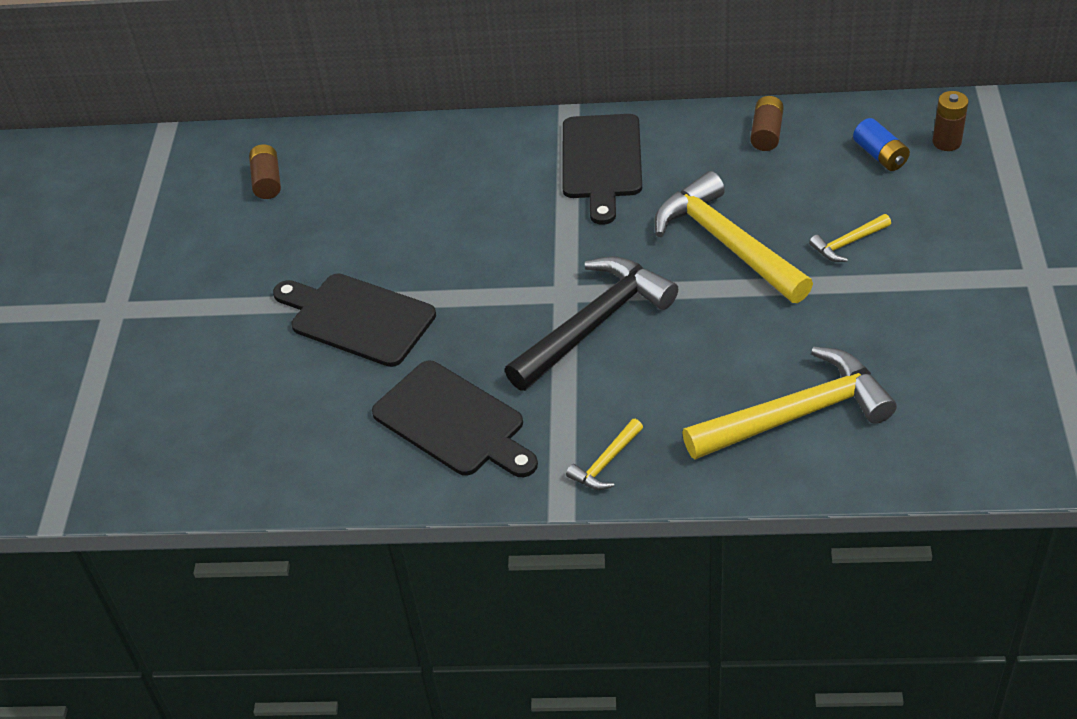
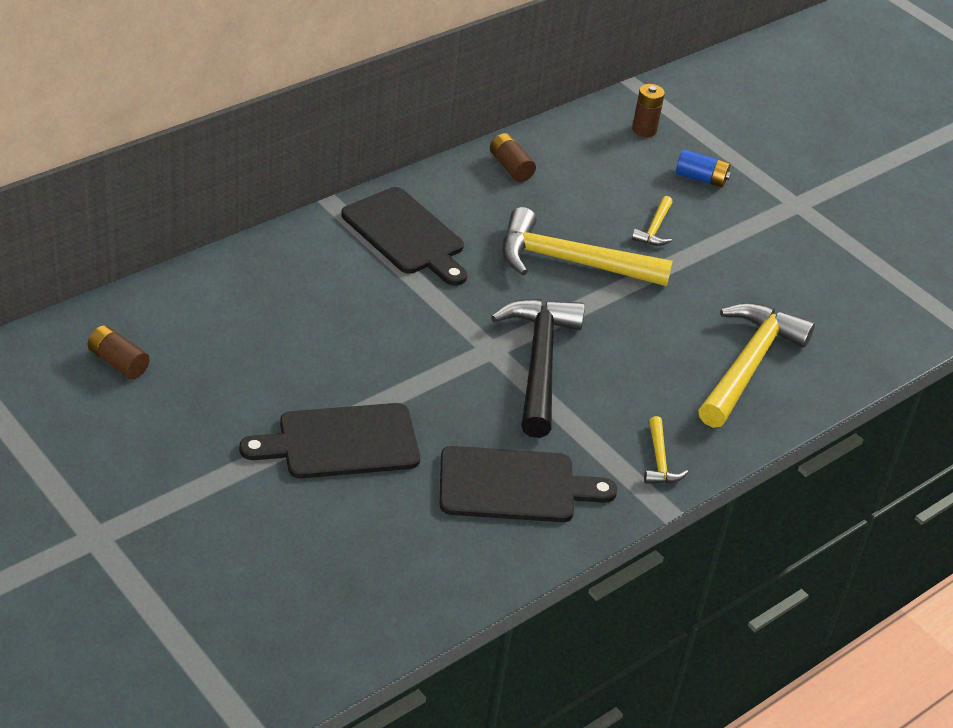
camera: 50 degrees left, 5 degrees down
blue battery [853,118,910,171] -> blue battery moved to [676,149,731,188]

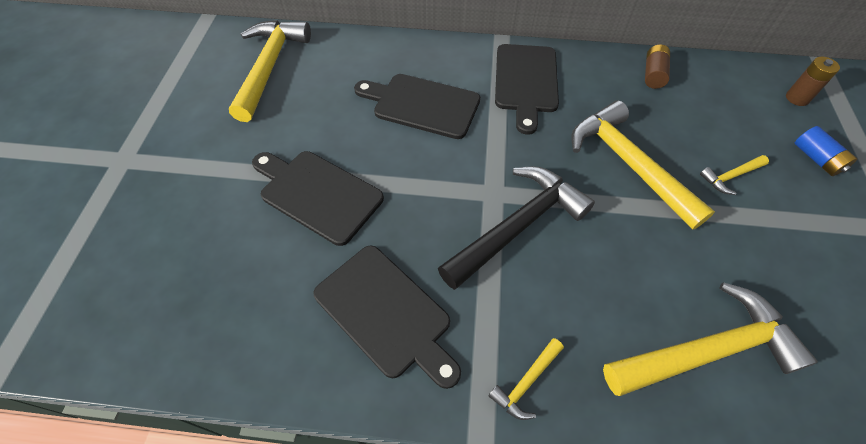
camera: 50 degrees right, 15 degrees up
brown battery [88,325,150,379] -> yellow hammer [229,20,311,122]
none -> black cutting board [354,74,480,139]

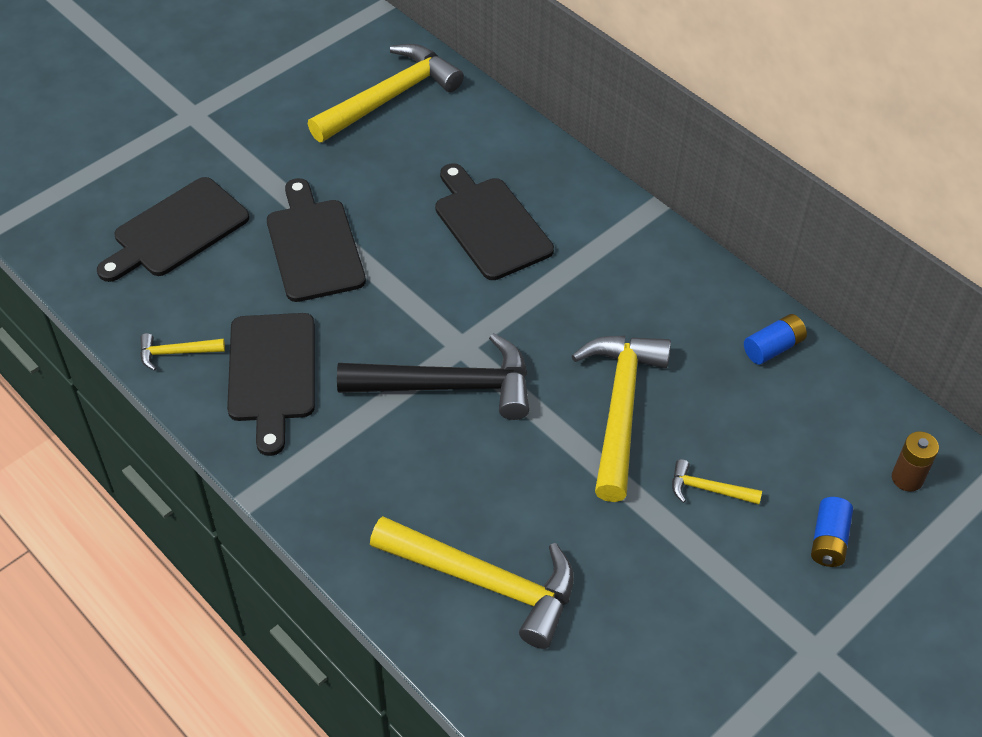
camera: 40 degrees right, 5 degrees down
yellow hammer [488,338,564,420] -> yellow hammer moved to [140,333,225,371]
black cutting board [495,44,559,135] -> black cutting board moved to [97,177,249,282]
brown battery [645,45,670,89] -> blue battery [744,314,807,365]

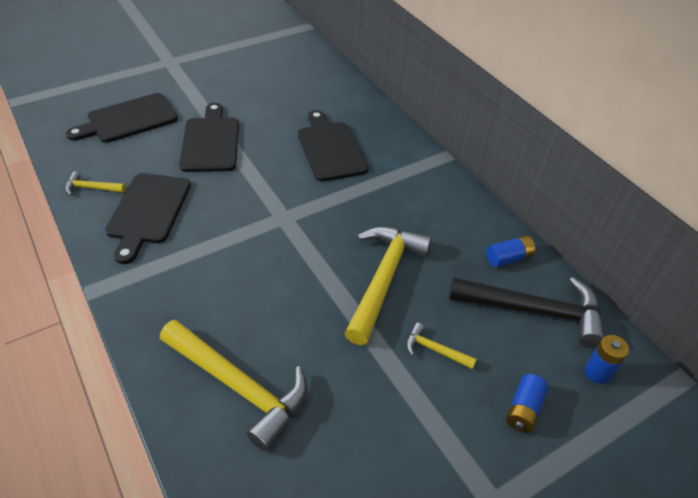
camera: 10 degrees right, 5 degrees down
yellow hammer [308,44,464,142] -> none
black hammer [337,333,529,420] -> black hammer moved to [449,277,604,348]
brown battery [892,431,939,492] -> blue battery [585,335,629,384]

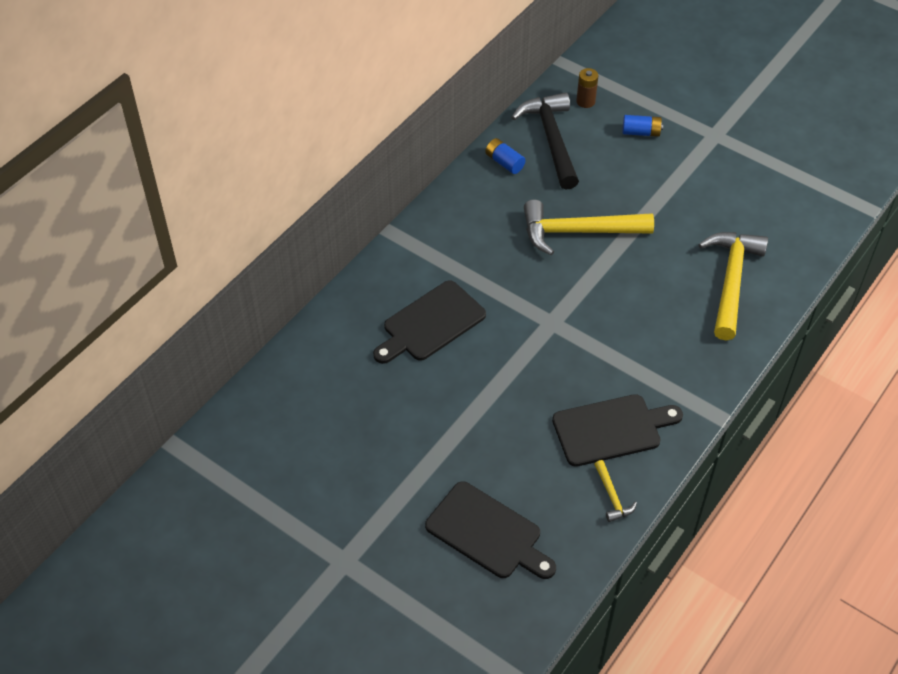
camera: 110 degrees left, 5 degrees up
black cutting board [179,103,239,172] -> none
yellow hammer [406,323,477,369] -> none
blue battery [585,335,629,384] -> brown battery [576,68,598,108]

